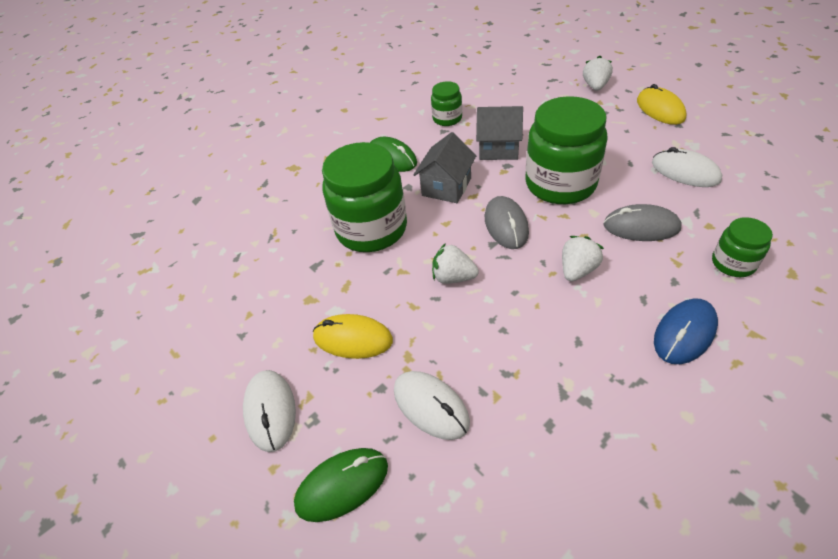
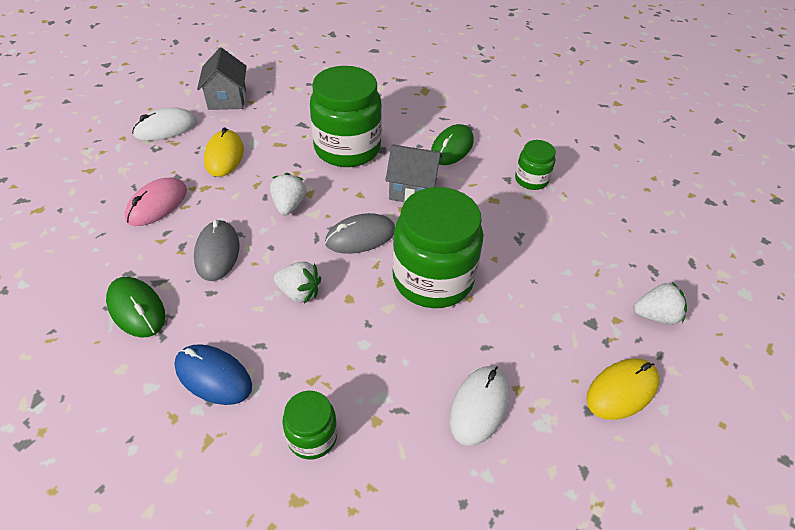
camera: 70 degrees right, 0 degrees up
green mouse [294,448,388,522] -> green mouse moved to [106,277,165,338]
white mouse [394,371,470,440] -> pink mouse [125,178,187,226]
grey house [476,106,523,160] -> grey house moved to [197,47,247,110]
grey mouse [603,204,682,241] -> grey mouse moved to [194,220,240,281]

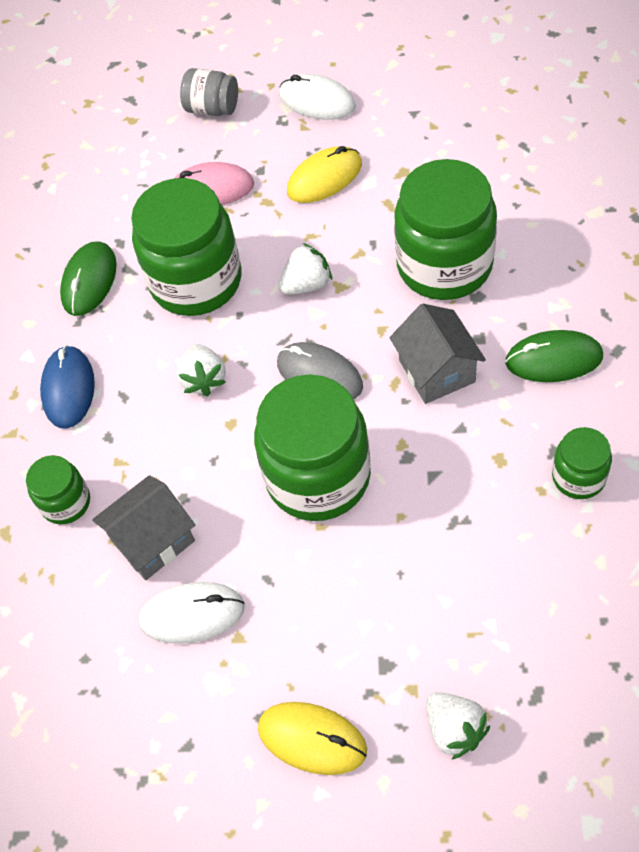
camera: 65 degrees right, 10 degrees up
grey mouse [194,220,240,281] -> green jar [131,178,241,316]
grey house [197,47,247,110] -> grey house moved to [92,475,195,580]
none -> grey jar [180,68,238,116]

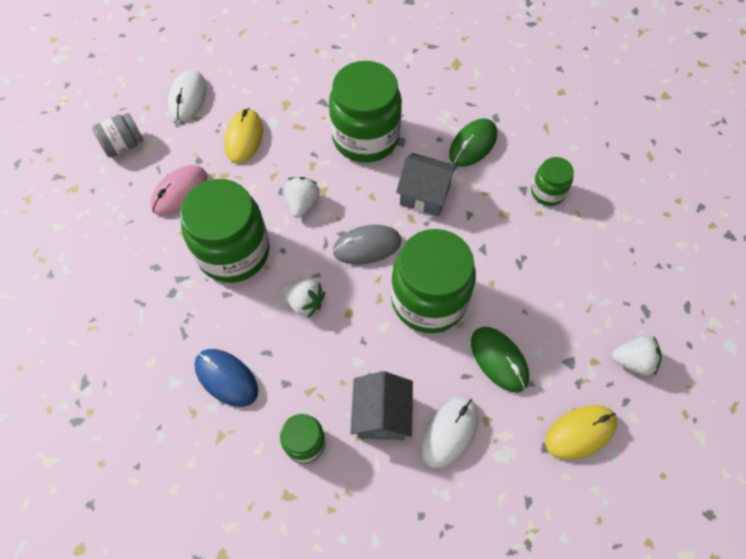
camera: 55 degrees left, 5 degrees up
green mouse [60,241,117,316] -> green mouse moved to [471,327,529,392]
white mouse [279,74,356,120] -> white mouse turned 60 degrees counterclockwise [168,70,207,121]

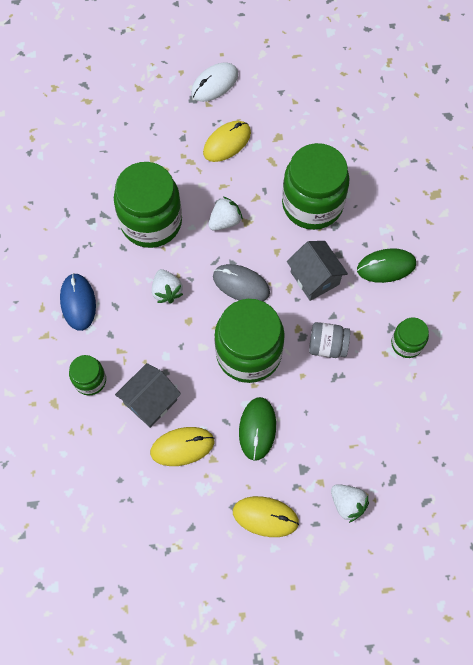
camera: 40 degrees right, 5 degrees up
grey jar [92,113,143,158] -> grey jar moved to [309,322,350,358]
pink mouse [151,165,207,216] -> none
white mouse [421,398,479,468] -> yellow mouse [150,427,214,466]

